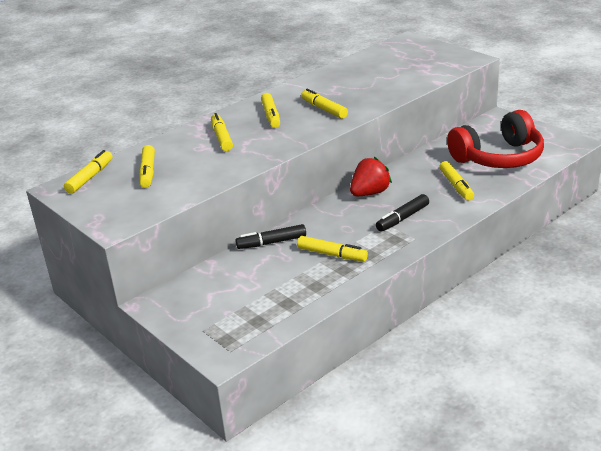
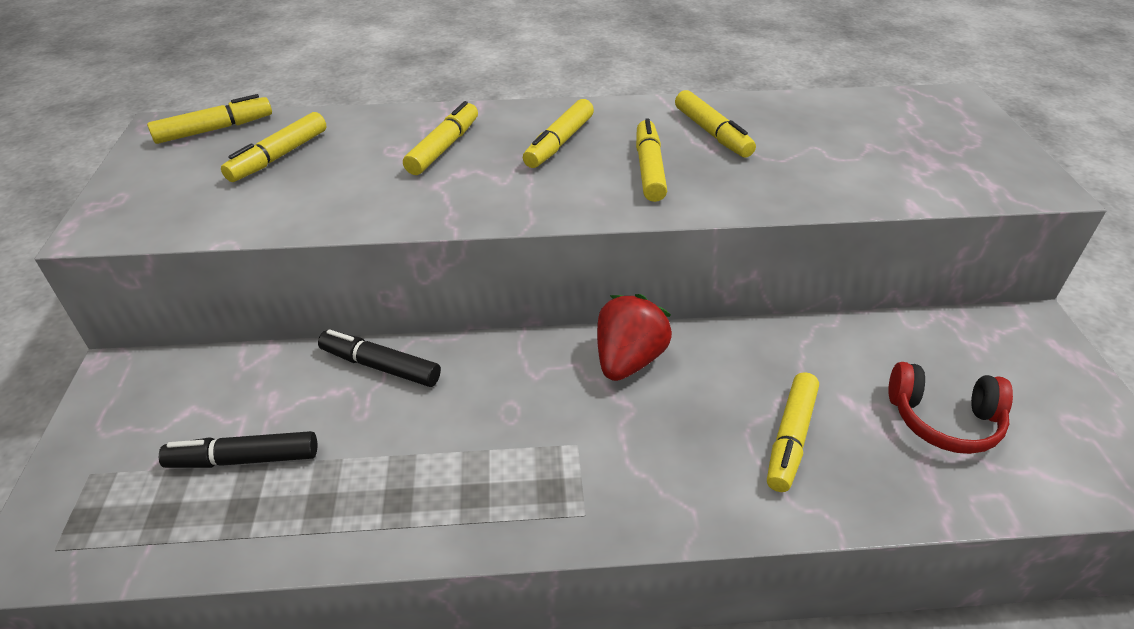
camera: 35 degrees right, 10 degrees up
yellow marker [297,236,368,262] -> yellow marker moved to [675,90,756,158]
red strawberry [350,157,392,196] -> red strawberry turned 60 degrees counterclockwise [597,294,672,381]
black marker [376,194,429,232] -> black marker moved to [159,431,317,468]
red headphones [447,110,544,168] -> red headphones [888,362,1013,454], size x0.56

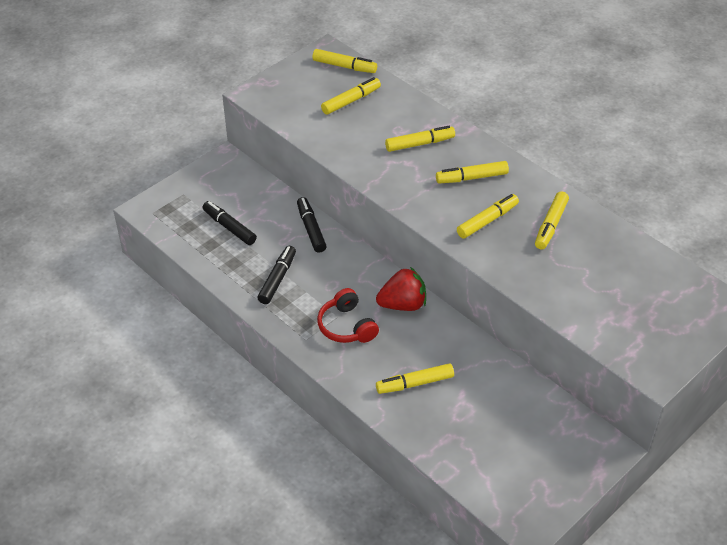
camera: 50 degrees right, 5 degrees up
yellow marker [221,112,326,182] -> yellow marker turned 150 degrees clockwise [321,77,381,115]
red headphones [888,362,1013,454] -> red headphones moved to [317,288,379,343]
none -> black marker [257,246,296,304]

